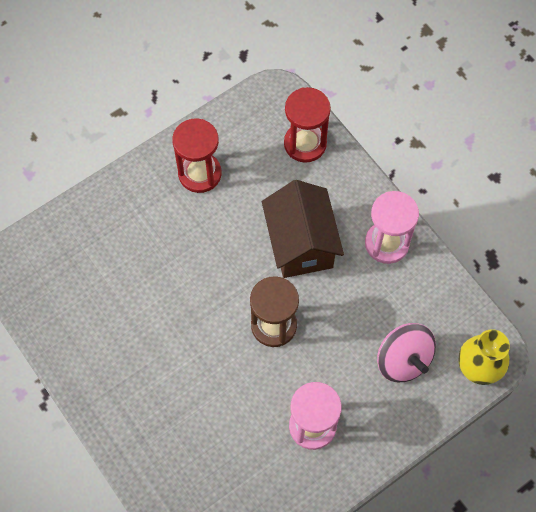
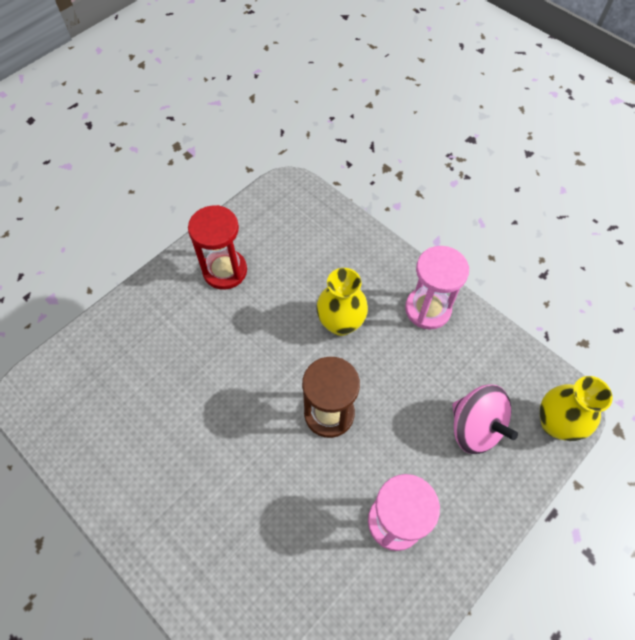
camera: 10 degrees left, 5 degrees down
brown house [262,180,344,278] -> yellow vase [316,268,368,336]
red hourglass [284,87,331,163] -> none

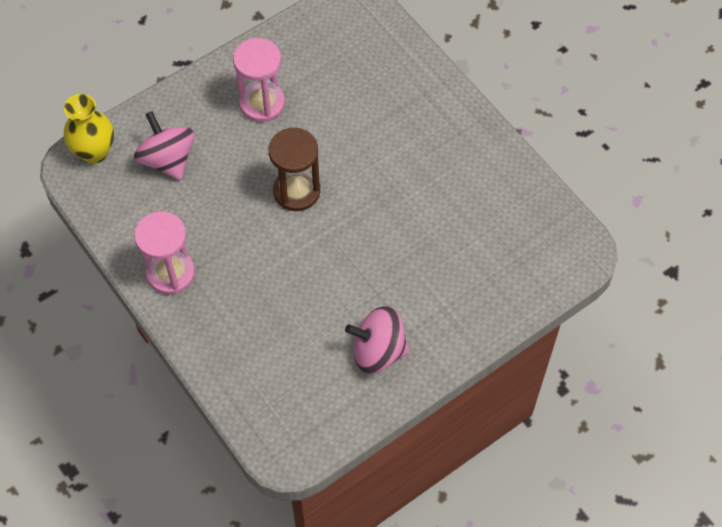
camera: 170 degrees left, 0 degrees up
red hourglass [188,205,247,290] -> pink spinning top [345,306,410,374]
yellow vase [316,268,368,336] -> none

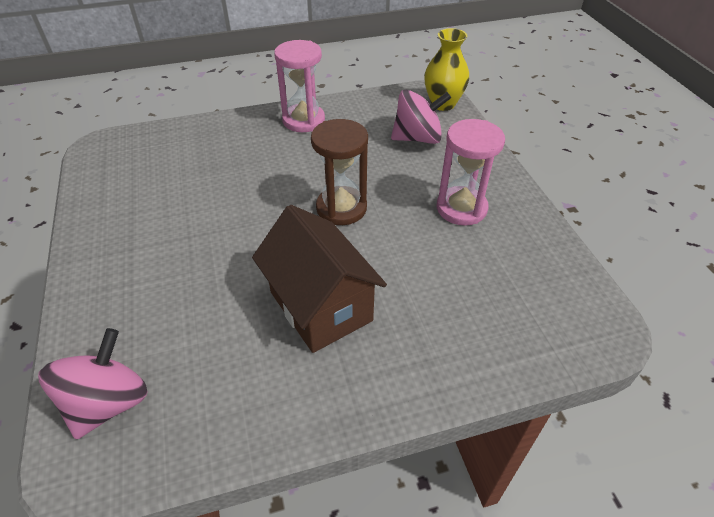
camera: 110 degrees right, 15 degrees down
pink spinning top [345,306,410,374] -> pink spinning top moved to [38,328,147,439]
none -> brown house [252,205,387,353]

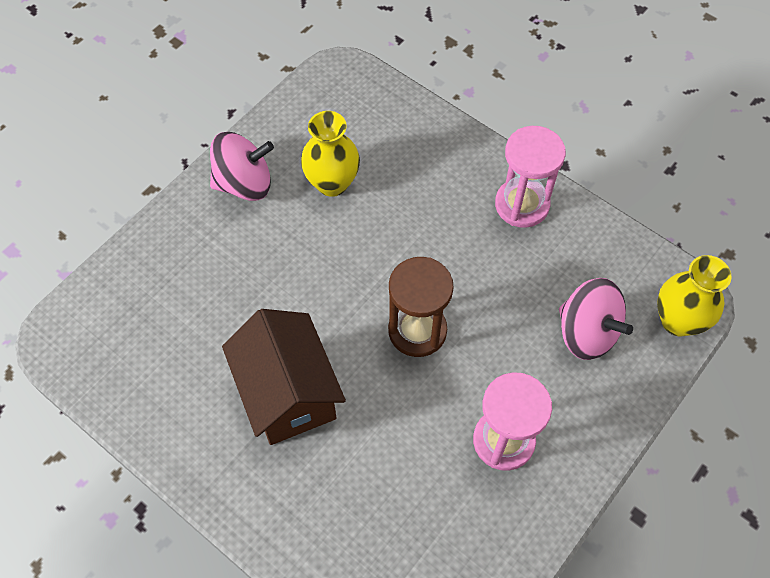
camera: 55 degrees right, 15 degrees up
pink spinning top [38,328,147,439] -> pink spinning top moved to [210,132,274,201]
brown house [252,205,387,353] -> brown house turned 45 degrees counterclockwise [222,309,346,445]
none -> yellow vase [301,111,360,197]

